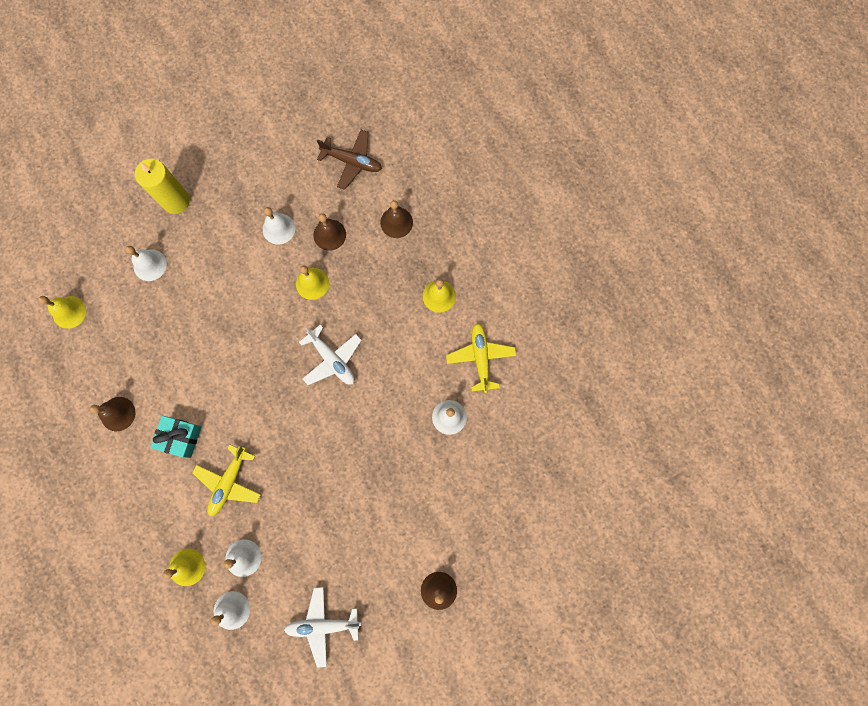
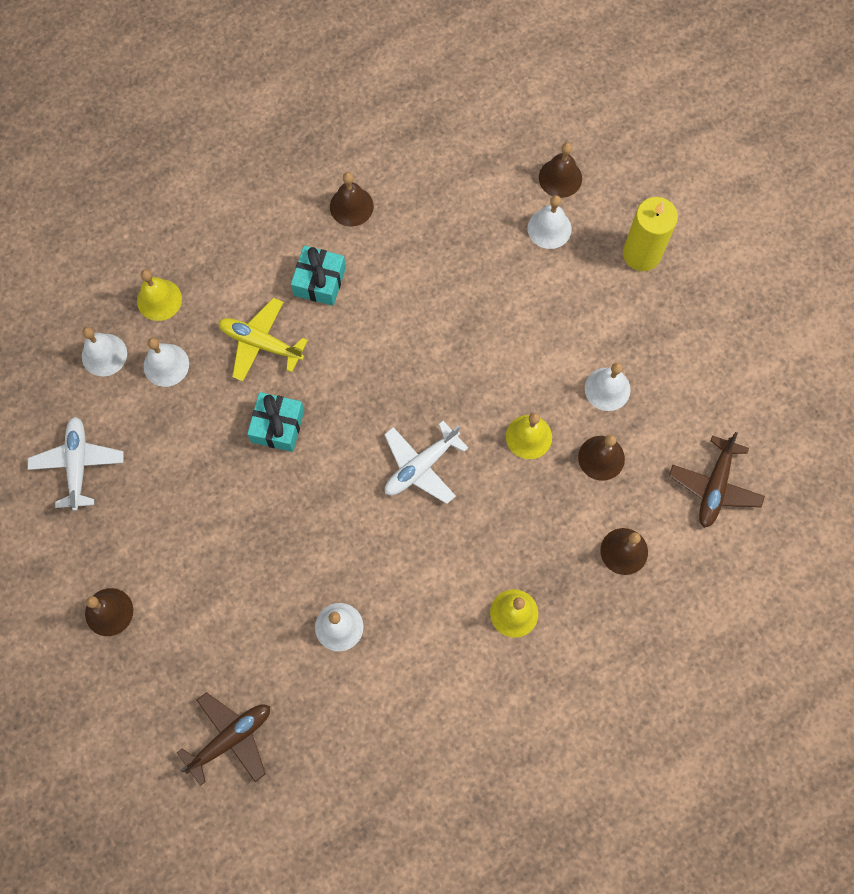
camera: 90 degrees right, 5 degrees down
yellow bell [38,296,86,329] -> none
yellow plane [446,323,516,393] -> none
none -> brown plane [177,692,270,786]
none -> turquoise gift [247,392,304,452]
none -> brown bell [539,143,582,198]

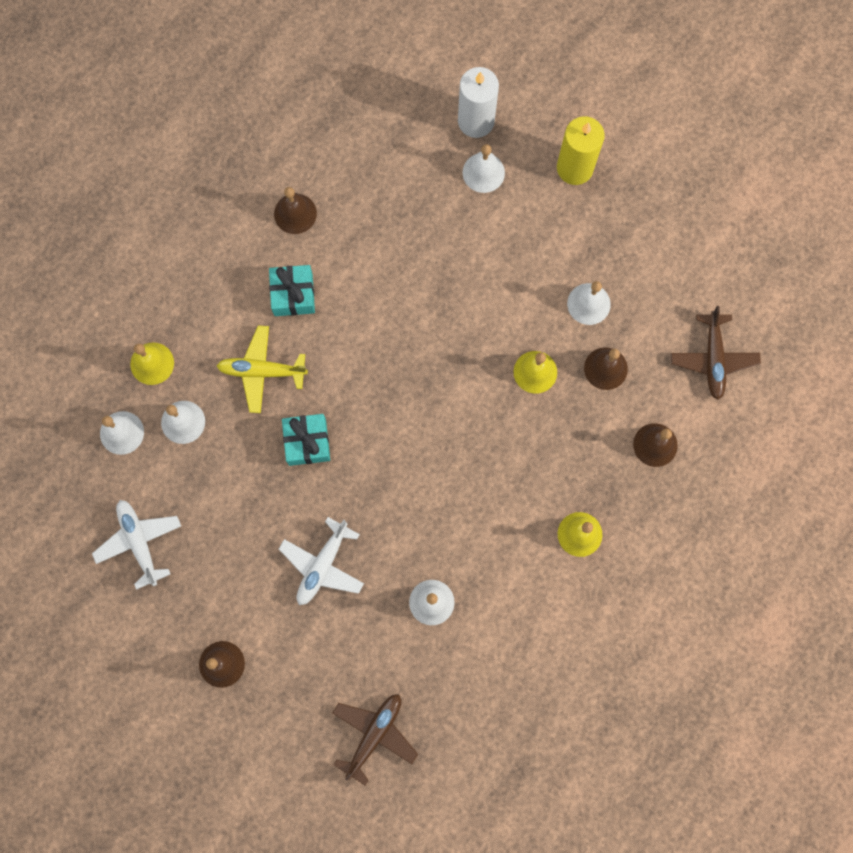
camera: 20 degrees left, 5 degrees up
white plane [384,421,468,504] -> white plane moved to [279,517,364,605]
brown bell [539,143,582,198] -> white candle [458,67,499,138]

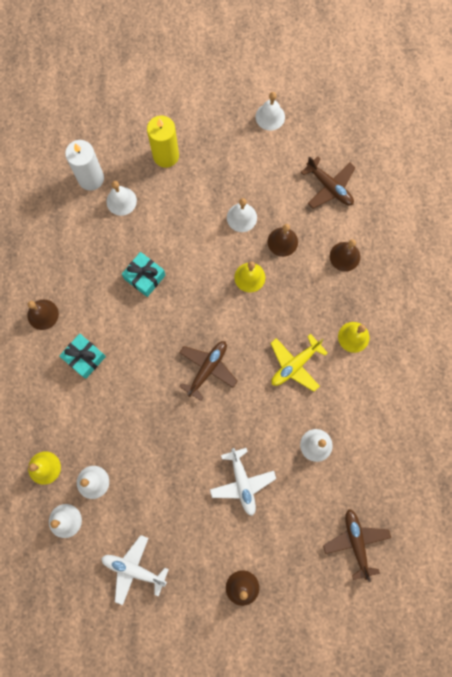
camera: 45 degrees left, 0 degrees up
yellow plane [217,326,308,413] -> yellow plane moved to [270,334,328,392]
turquoise gift [282,414,330,466] -> turquoise gift moved to [122,252,166,297]
none -> brown plane [179,341,238,401]
none -> white bell [256,92,285,131]

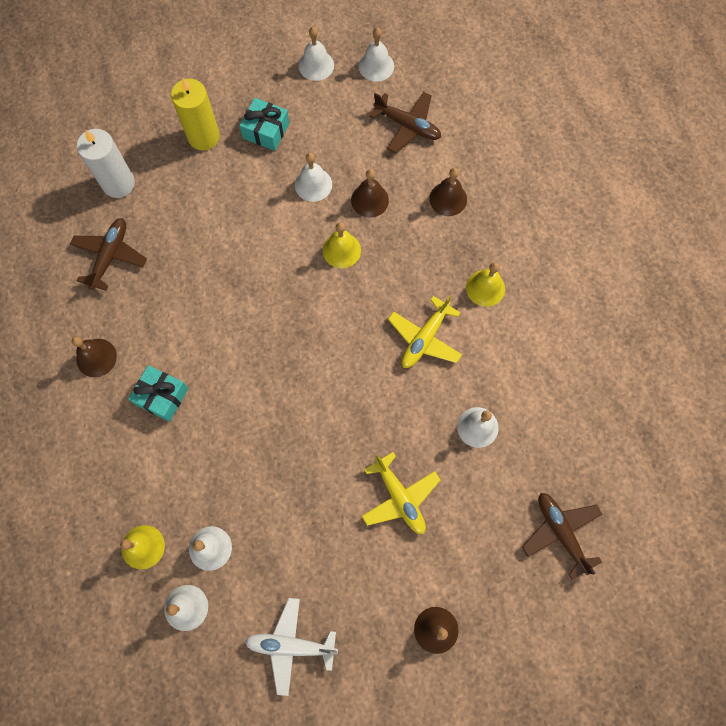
camera: 15 degrees left, 5 degrees down
white bell [107,181,137,216] -> white bell moved to [359,28,394,82]
turquoise gift [122,252,166,297] -> turquoise gift moved to [239,98,289,151]
brown plane [179,341,238,401] -> brown plane moved to [70,218,147,291]
white plane [210,448,276,516] -> yellow plane [361,452,441,534]

